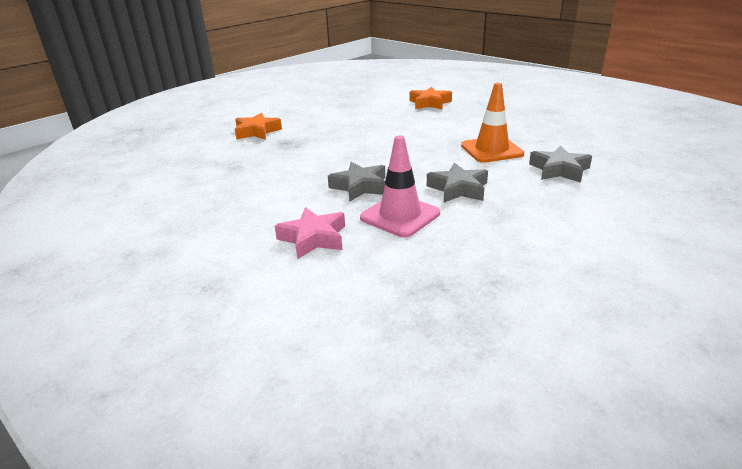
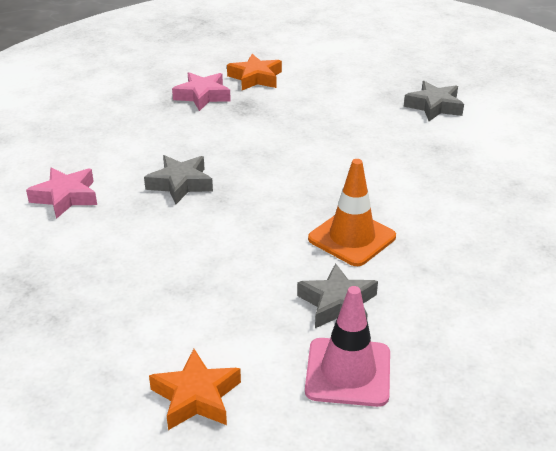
camera: 55 degrees right, 5 degrees up
pink traffic cone [360,135,440,238] -> pink traffic cone moved to [305,286,390,407]
orange star [410,87,452,109] -> orange star moved to [149,349,241,430]
grey star [427,163,488,203] -> grey star moved to [404,81,464,121]
none -> pink star [172,72,231,111]

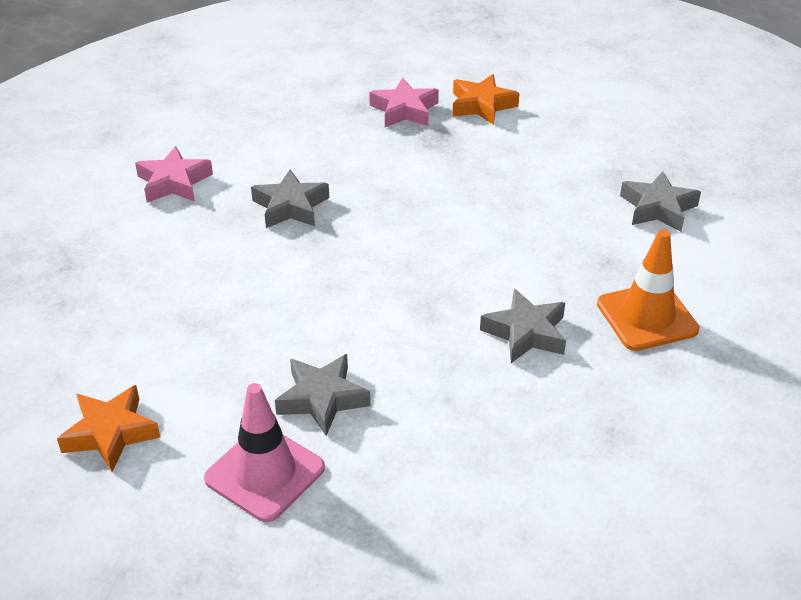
camera: 30 degrees right, 5 degrees up
orange traffic cone [308,159,396,266] -> orange traffic cone moved to [597,229,699,351]
none -> grey star [480,289,566,363]

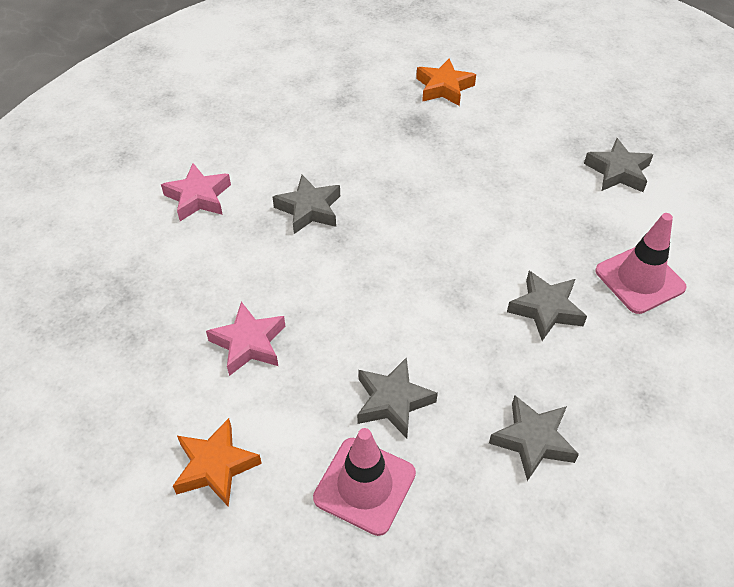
camera: 10 degrees left, 10 degrees up
pink star [369,78,439,127] -> pink star moved to [206,302,285,376]
orange traffic cone [597,229,699,351] -> pink traffic cone [595,213,687,314]
none -> grey star [489,395,579,481]

